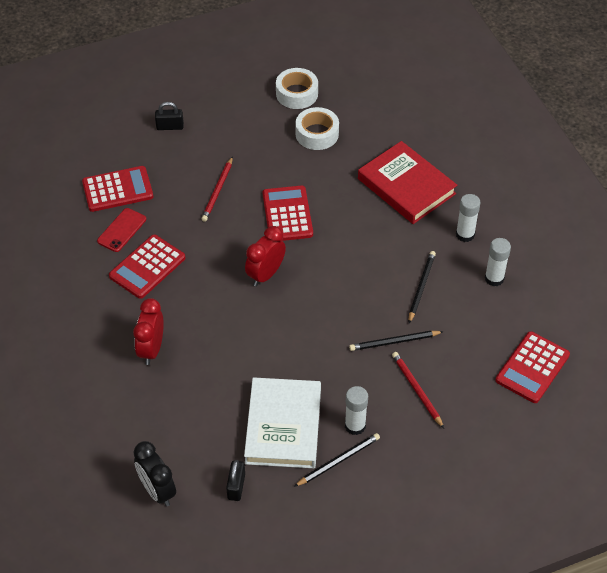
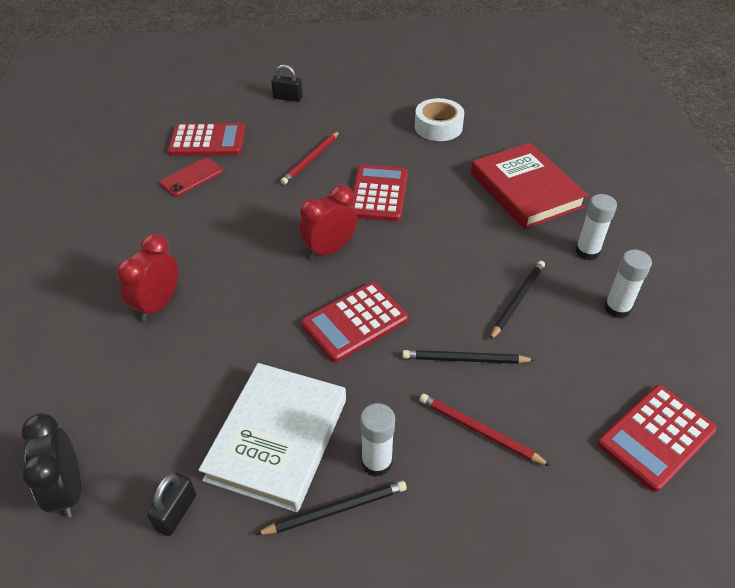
camera: 15 degrees right, 5 degrees down
red calculator [109,235,185,299] -> red calculator moved to [301,282,408,363]
white tape [276,68,318,109] -> none
red pencil [392,352,444,428] -> red pencil turned 45 degrees counterclockwise [420,394,551,466]

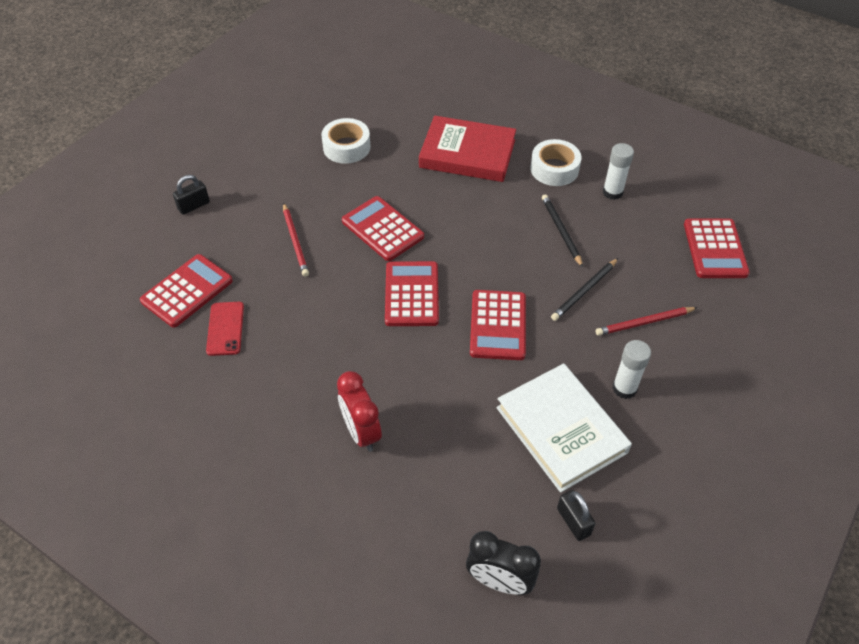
camera: 50 degrees left, 5 degrees up
black pencil [255,481,407,535] -> none
red clock [299,185,357,260] -> red calculator [385,261,439,326]
white glue stick [575,194,617,261] -> white tape [530,139,581,186]

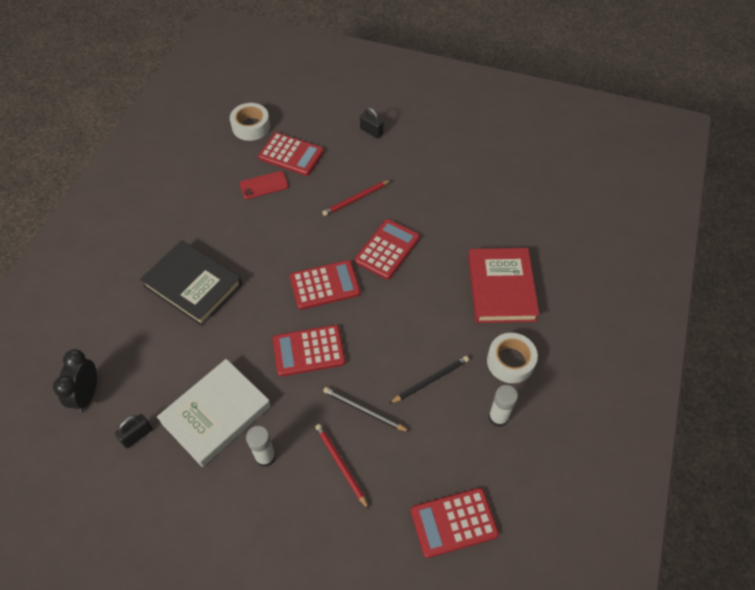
camera: 75 degrees right, 5 degrees up
white tape [321,118,370,164] -> white tape moved to [230,103,270,141]
red clock [337,371,382,452] -> black book [140,240,242,326]

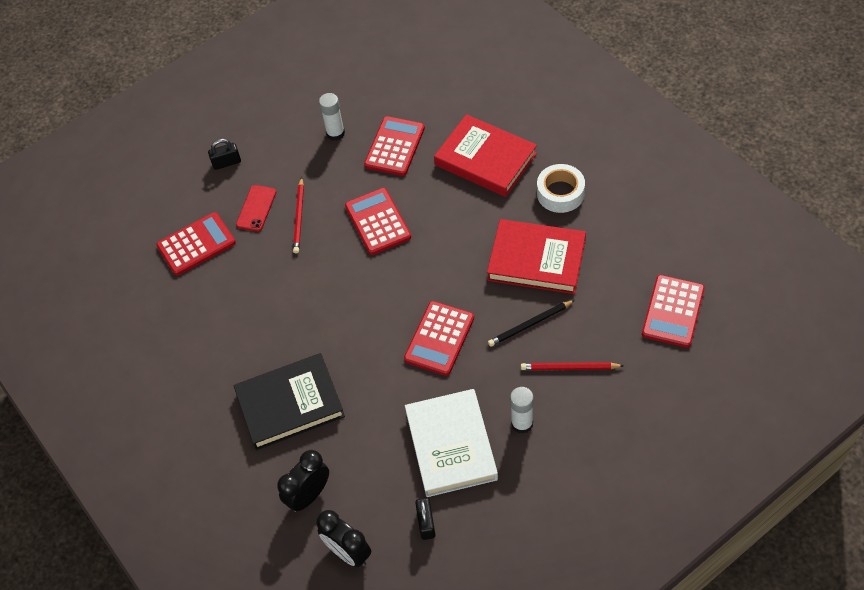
camera: 50 degrees left, 0 degrees up
white tape [230,103,270,141] -> none
red phone [240,171,289,199] -> red phone moved to [236,185,276,232]
red calculator [290,260,361,310] -> red calculator moved to [364,116,425,176]
black pencil [389,356,469,404] -> red book [487,219,586,294]
white glue stick [488,385,518,427] -> white glue stick moved to [319,93,345,141]
none -> black clock [277,450,329,512]

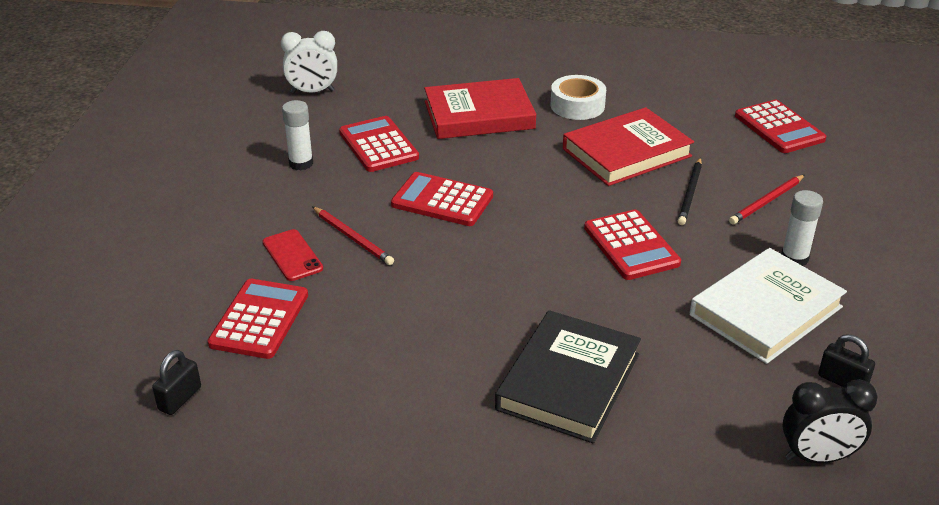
camera: 50 degrees left, 20 degrees down
black padlock [208,138,241,170] -> black padlock moved to [152,350,201,415]
black clock [277,450,329,512] -> none
white book [405,389,498,497] -> white book turned 75 degrees counterclockwise [690,248,847,364]
none -> white clock [281,31,337,93]

